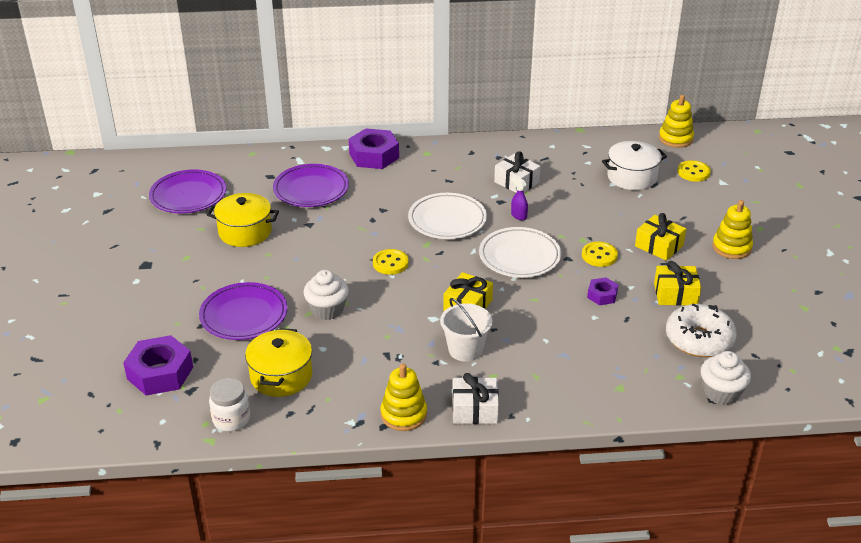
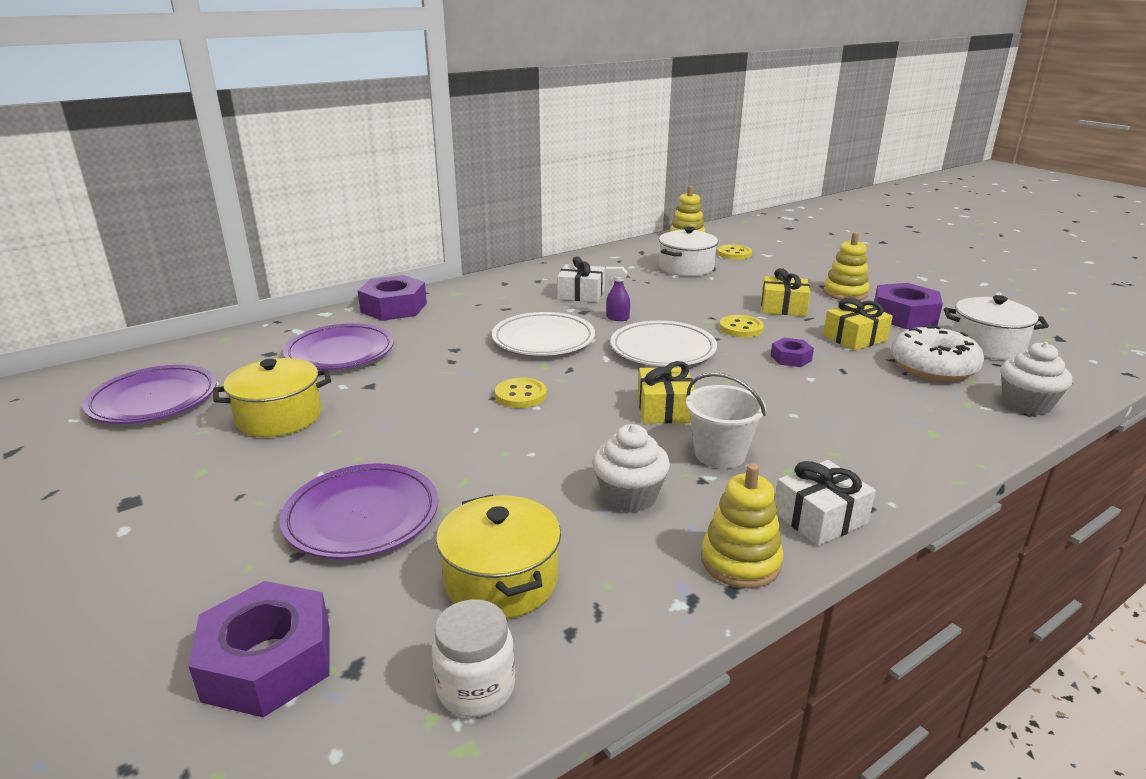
camera: 30 degrees left, 10 degrees down
white cupcake [303,270,349,320] -> white cupcake moved to [593,424,670,513]
none -> purple nut [873,283,943,329]
none -> white pot [944,295,1049,359]

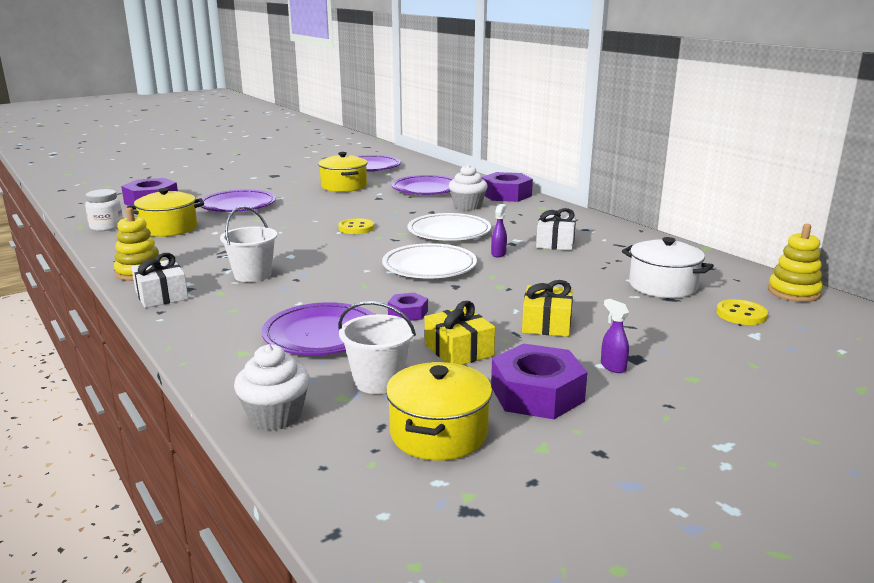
camera: 90 degrees right, 5 degrees down
white cupcake [593,424,670,513] -> white cupcake moved to [449,164,488,210]
yellow gift [638,361,695,423] -> none
yellow button [719,315,764,337] -> none
yellow stacking toy [823,232,869,300] -> purple spray bottle [601,299,629,373]
white donut [891,324,984,381] -> white bucket [338,301,416,394]
white pot [944,295,1049,359] -> yellow pot [386,362,492,461]
none -> purple plate [262,302,375,355]

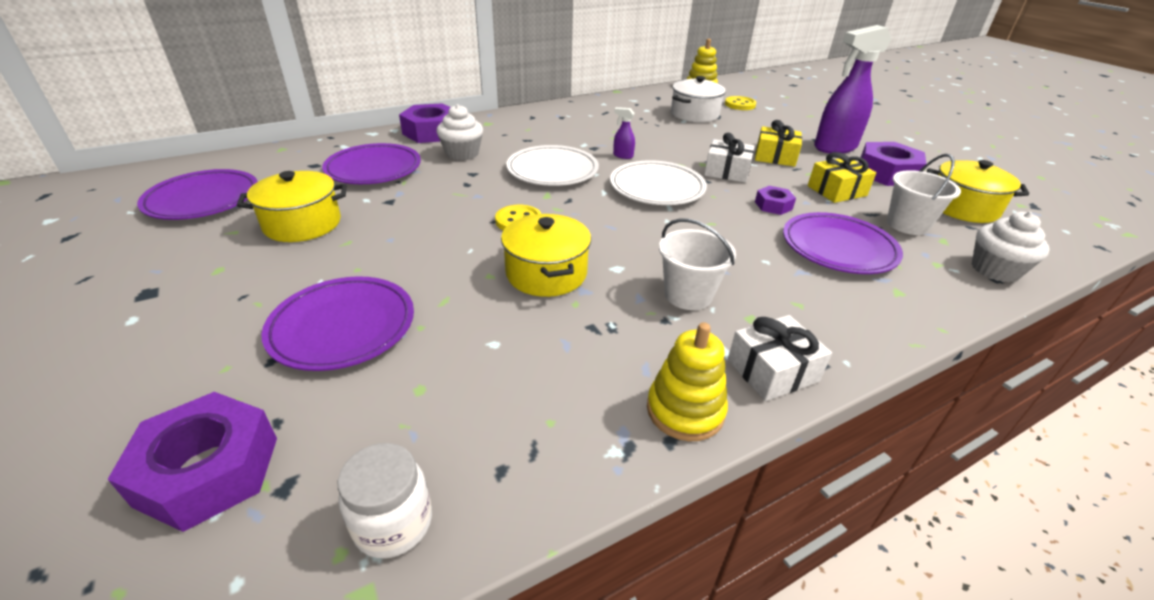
camera: 85 degrees left, 15 degrees up
yellow pot [127,188,204,237] -> yellow pot moved to [501,214,591,297]
white gift [536,208,576,251] -> white gift moved to [704,133,755,183]
purple spray bottle [601,299,629,373] -> purple spray bottle [814,25,891,153], size x2.46

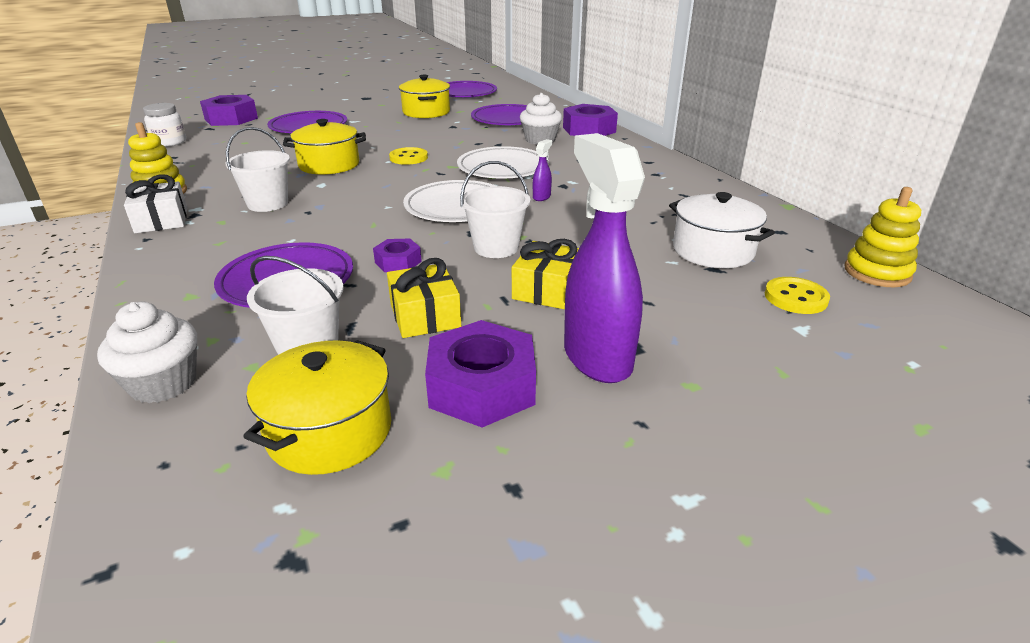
camera: 95 degrees right, 5 degrees down
white gift [704,133,755,183] -> white bucket [460,161,531,258]

